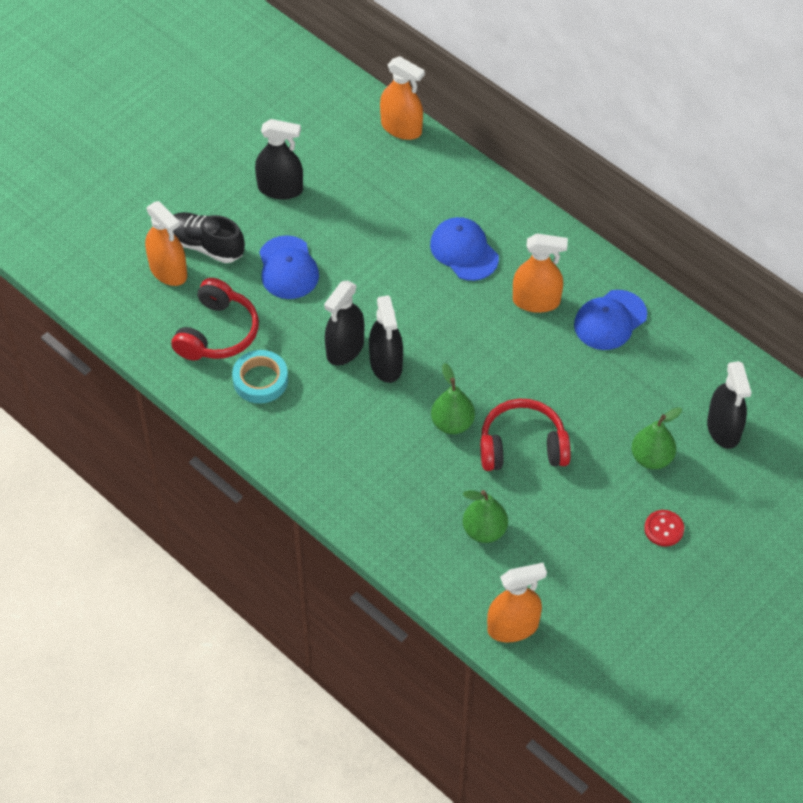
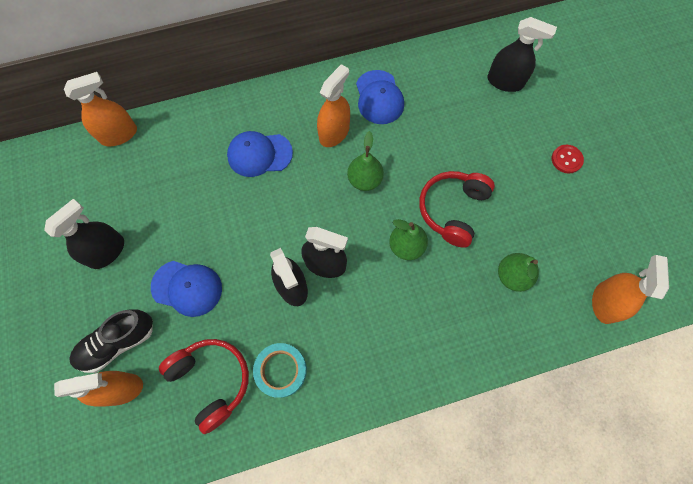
camera: 60 degrees left, 15 degrees up
green pear [632,407,682,469] -> green pear moved to [347,131,384,191]

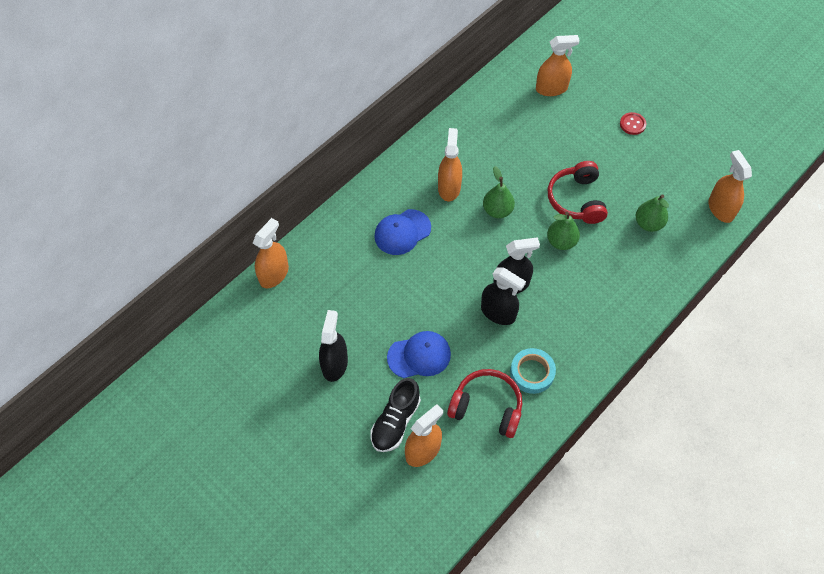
camera: 30 degrees left, 10 degrees down
blue cap [356,70,404,124] -> none
black spray bottle [487,17,557,92] -> orange spray bottle [536,35,580,96]

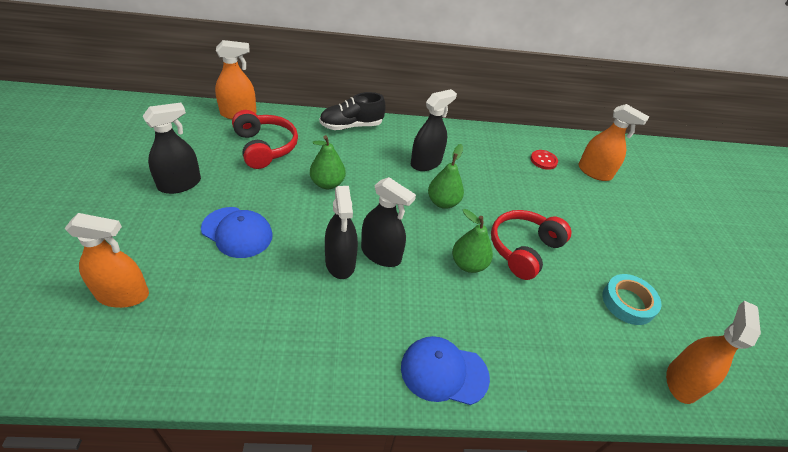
camera: 40 degrees right, 15 degrees down
black shoe [370,378,421,452] -> black shoe moved to [319,92,386,130]
blue cap [374,209,431,255] -> blue cap moved to [401,336,490,405]
orange spray bottle [438,128,462,201] -> black spray bottle [411,89,457,171]
red headphones [447,369,522,438] -> red headphones moved to [232,110,298,169]
turquoise tape [510,348,556,394] -> turquoise tape moved to [602,274,661,325]
red button [620,112,646,135] -> red button moved to [530,150,558,170]
green pear [636,194,669,232] -> green pear moved to [310,135,346,189]

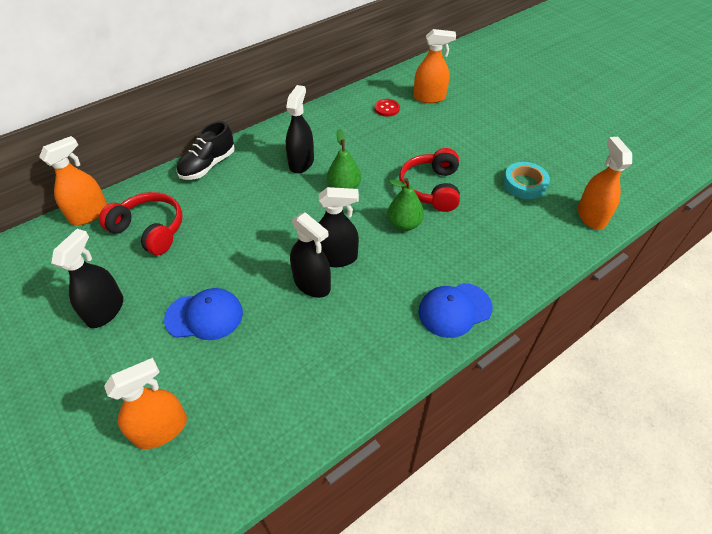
camera: 30 degrees left, 5 degrees up
green pear [310,135,346,189] -> none

